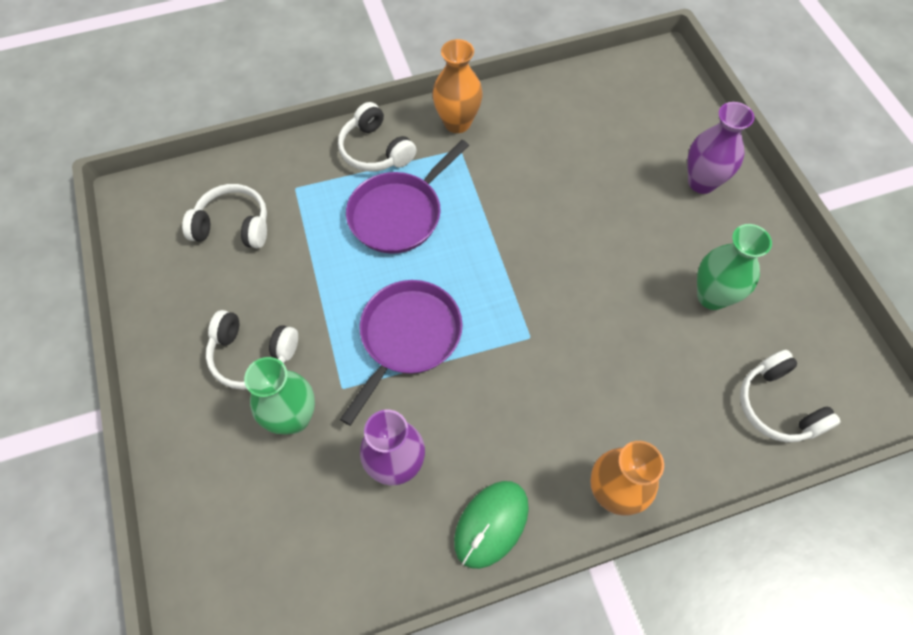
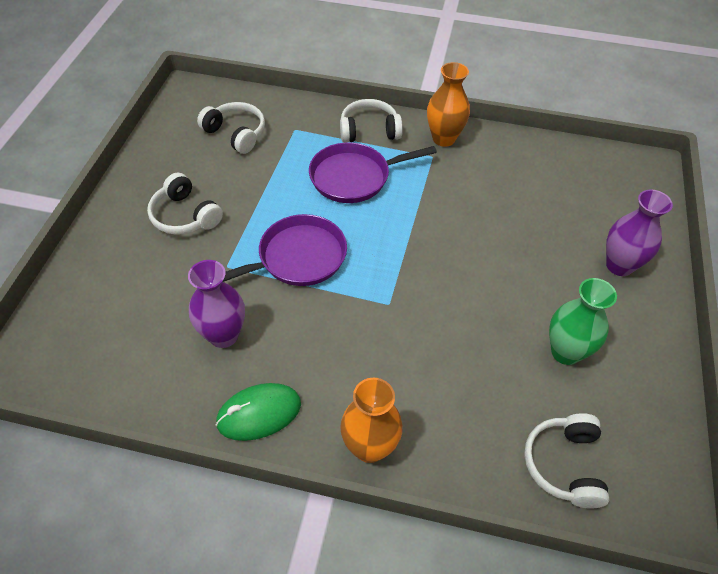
camera: 30 degrees right, 10 degrees down
green vase [244,357,315,435] -> none
white headphones [338,102,417,172] -> white headphones turned 90 degrees clockwise [340,99,403,143]

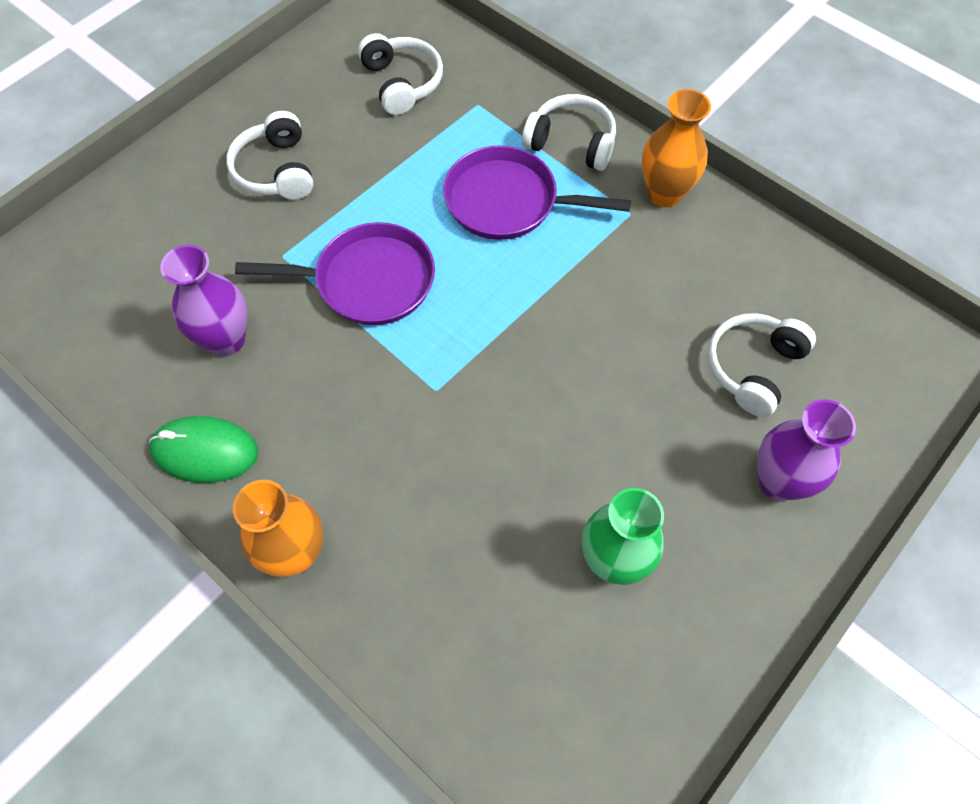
camera: 30 degrees right, 10 degrees up
white headphones [524,413,609,509] -> white headphones moved to [707,313,816,417]

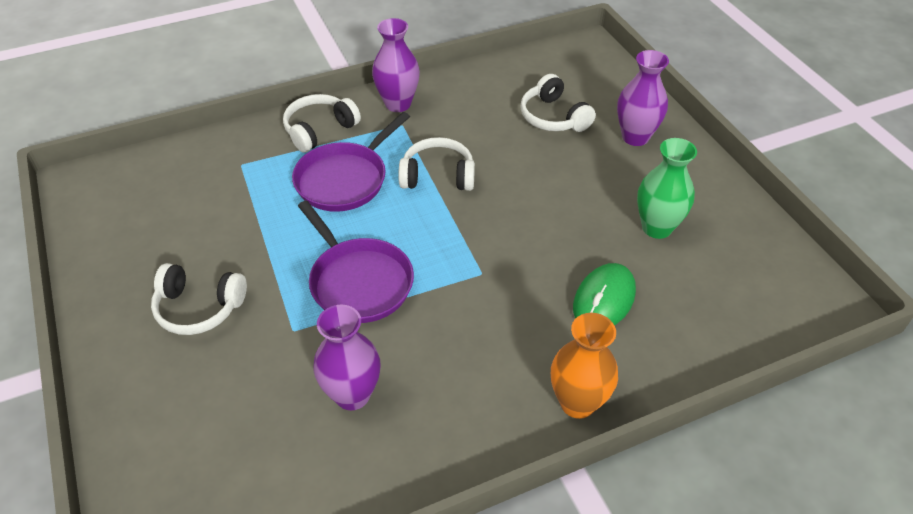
camera: 65 degrees left, 15 degrees down
green mouse [149,416,258,483] -> green mouse moved to [573,263,636,325]
purple pan [235,222,435,325] -> purple pan turned 120 degrees clockwise [298,200,414,323]
white headphones [358,33,443,115] -> white headphones moved to [398,137,475,191]
orange vase [642,89,711,207] -> purple vase [372,18,420,112]

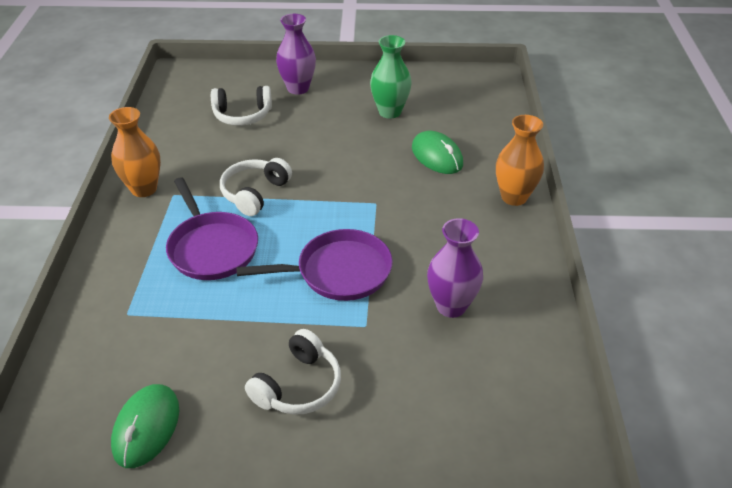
camera: 65 degrees left, 5 degrees down
white headphones [283,94,361,153] -> none
purple vase [372,18,420,112] -> orange vase [109,107,161,197]
none -> green mouse [111,384,179,468]

